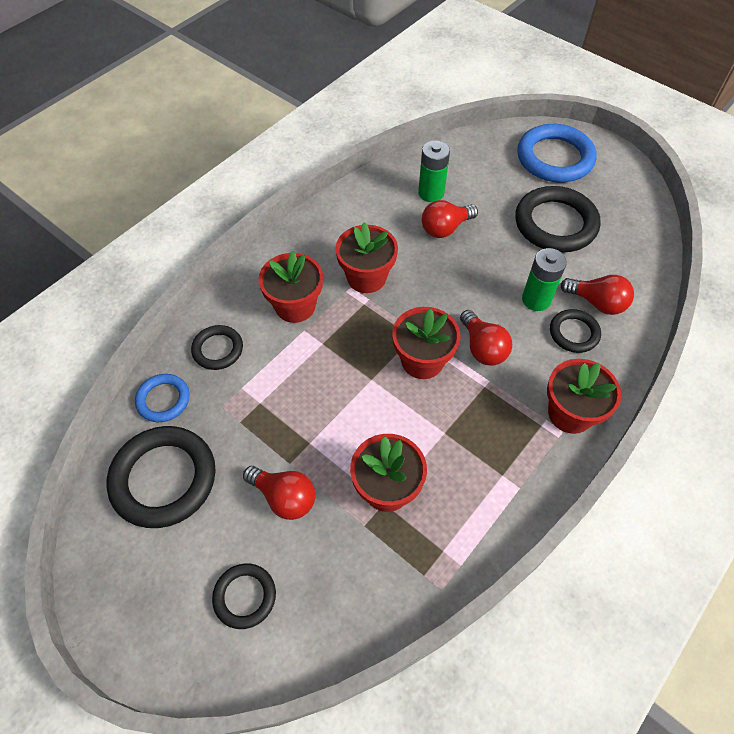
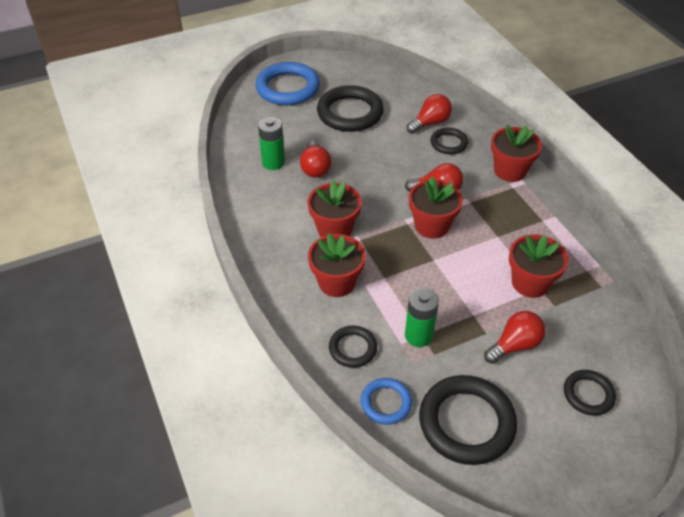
camera: 65 degrees left, 10 degrees down
green battery [522,248,567,311] -> green battery moved to [405,288,439,347]

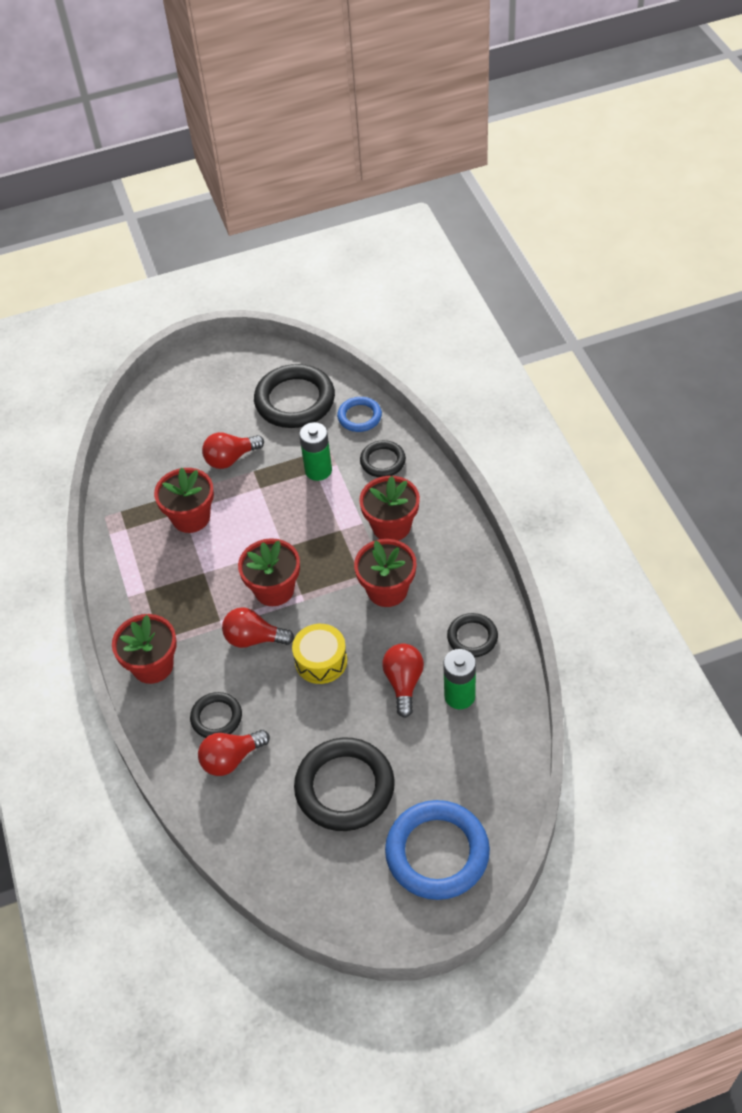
camera: 170 degrees left, 5 degrees up
black ring [564,370,616,416] -> black ring moved to [447,613,498,657]
none -> yellow drum [292,624,347,684]

